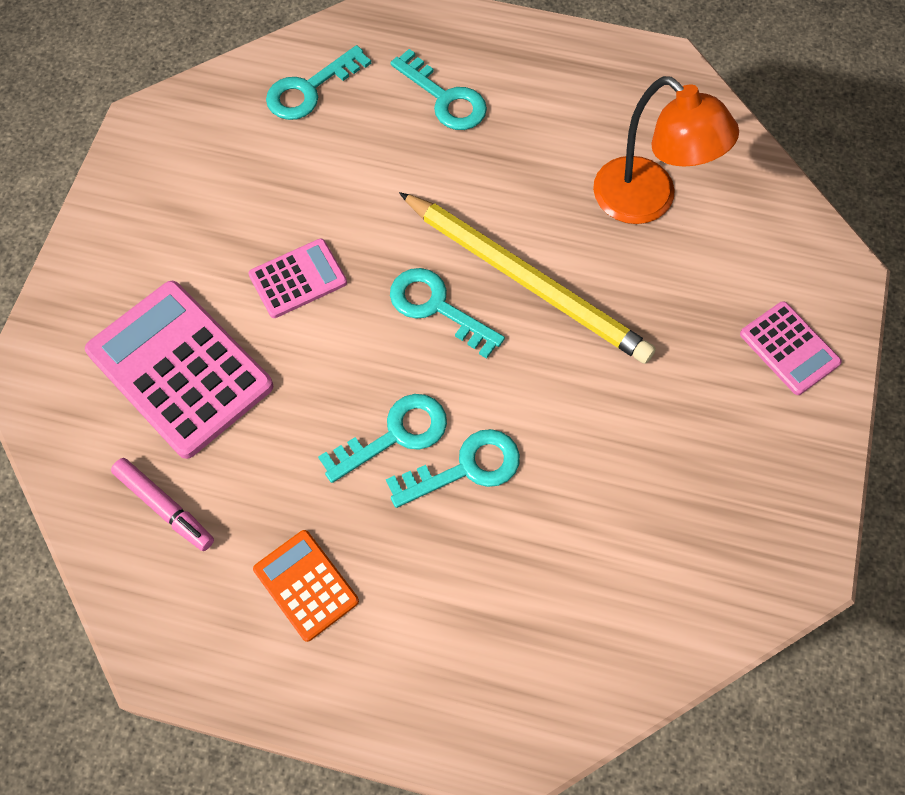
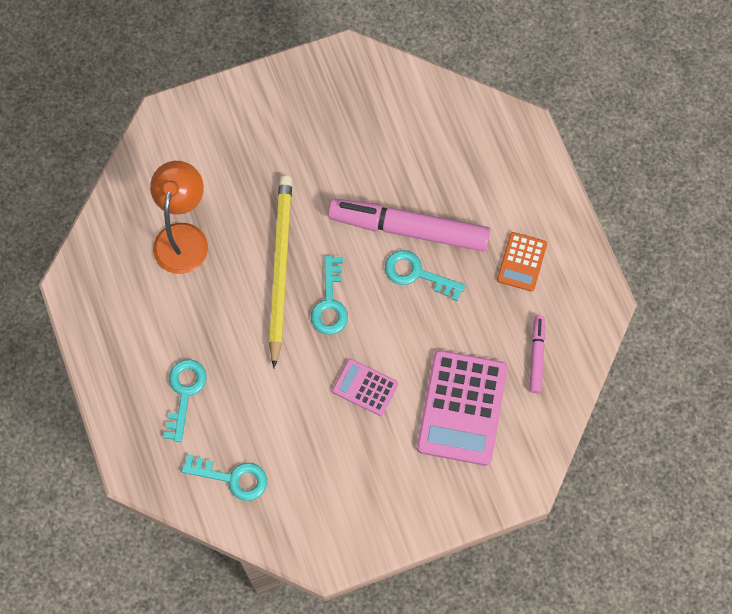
camera: 125 degrees left, 5 degrees up
turquoise key [386,429,520,508] -> pink marker [328,199,490,251]
pink calculator [740,301,842,395] -> none

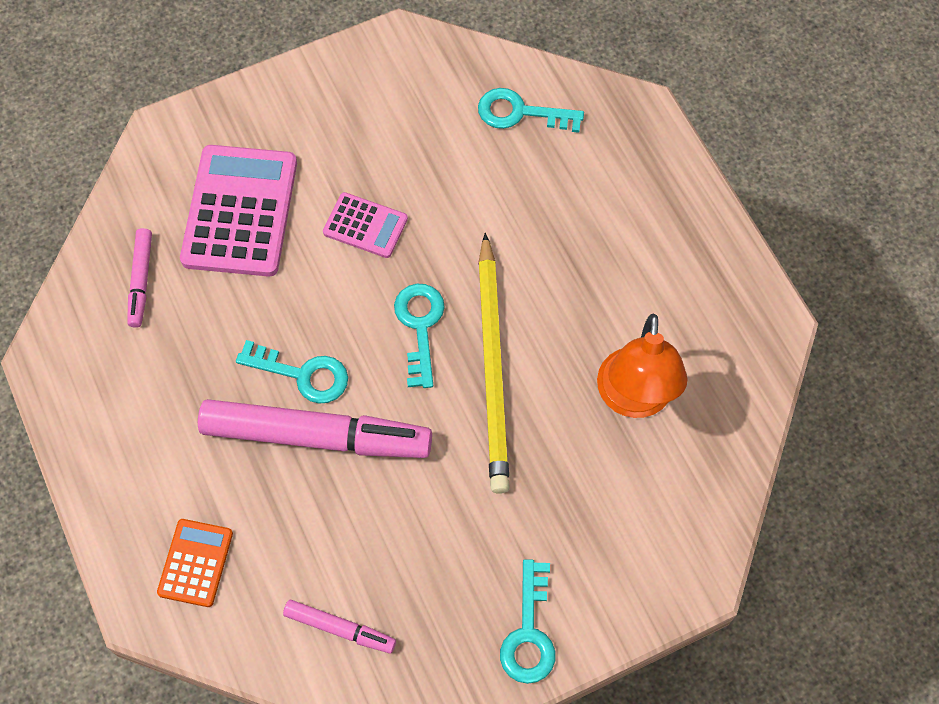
camera: 175 degrees right, 5 degrees down
turquoise key [163,359,207,442] -> turquoise key moved to [500,559,555,684]
orange calculator [497,232,547,292] -> orange calculator moved to [157,519,233,607]
none -> pink marker [283,600,396,653]

